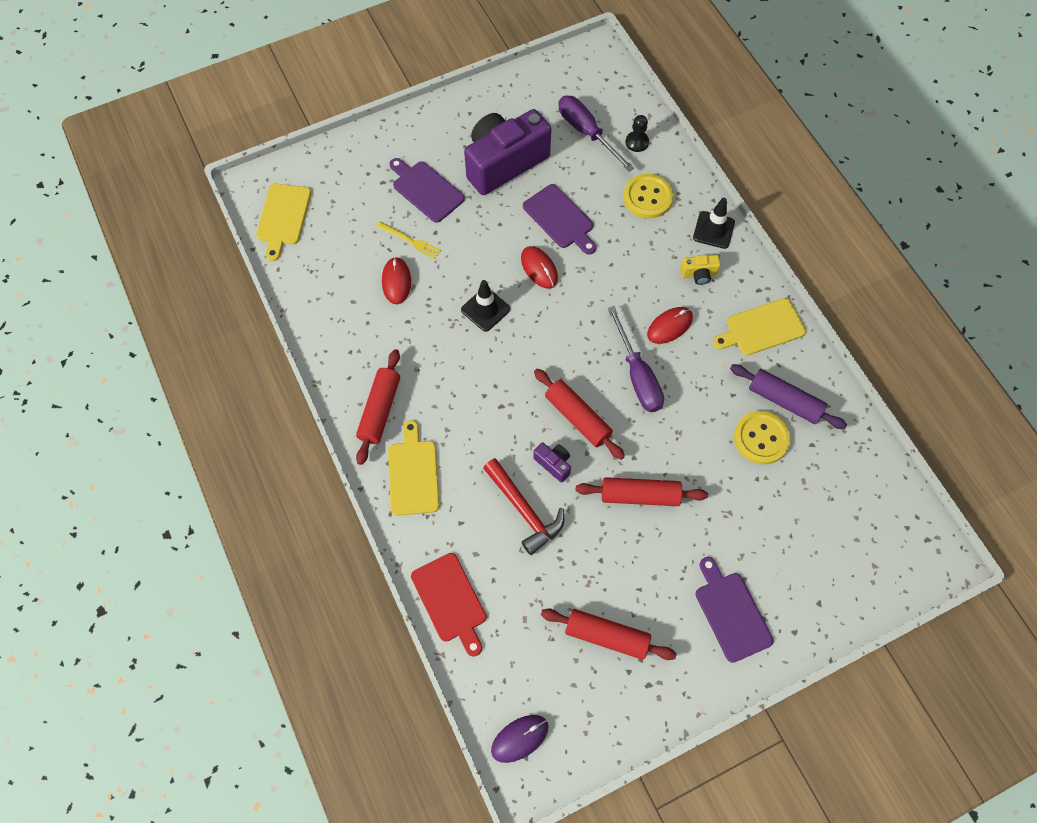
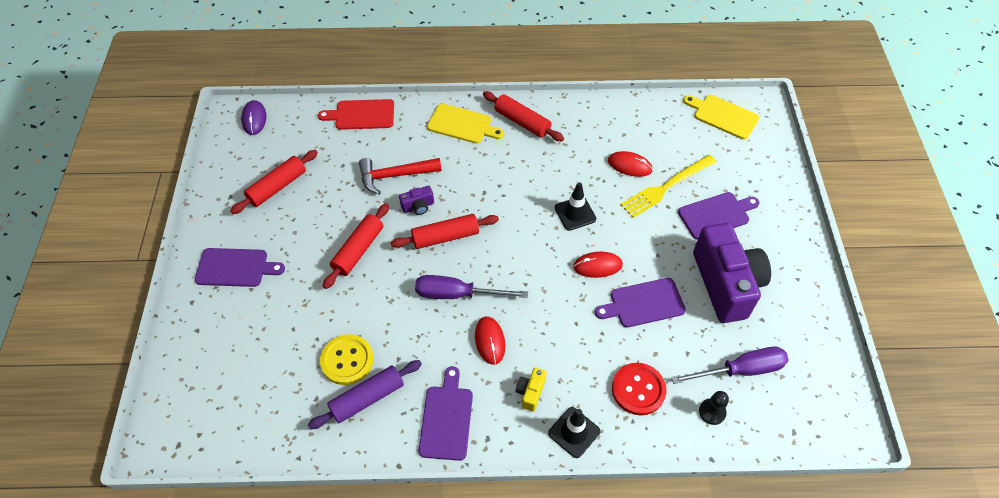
camera: 115 degrees right, 10 degrees down
yellow fork [376,222,441,259] -> yellow fork [621,155,716,218], size x1.79
yellow button [624,174,674,218] -> red button [612,363,666,415]
yellow cutting board [713,298,806,355] -> purple cutting board [419,366,473,461]

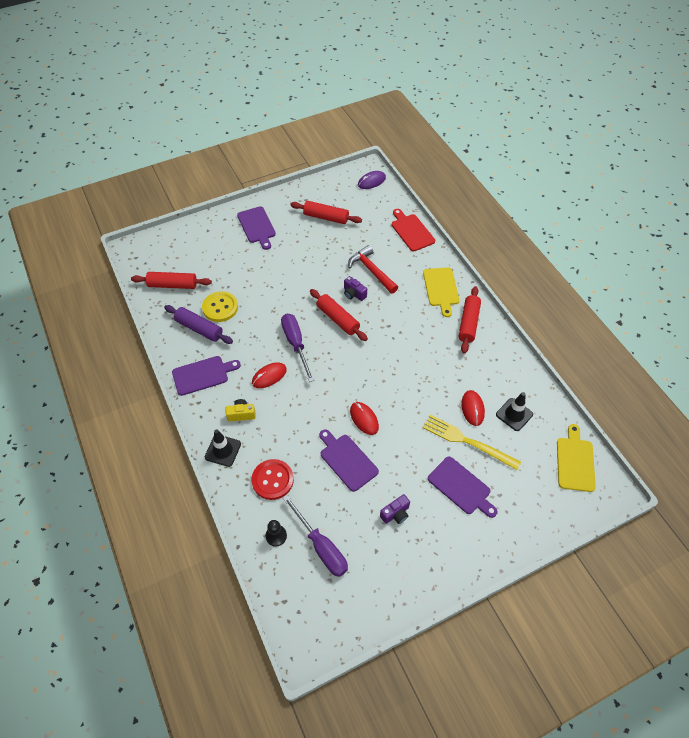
camera: 65 degrees right, 0 degrees up
red rolling pin [323,203,389,289] -> red rolling pin moved to [131,272,212,289]
black traffic cone [555,182,596,231] -> black traffic cone moved to [496,392,533,431]
purple camera [693,223,771,323] -> purple camera [380,494,410,524], size x0.40

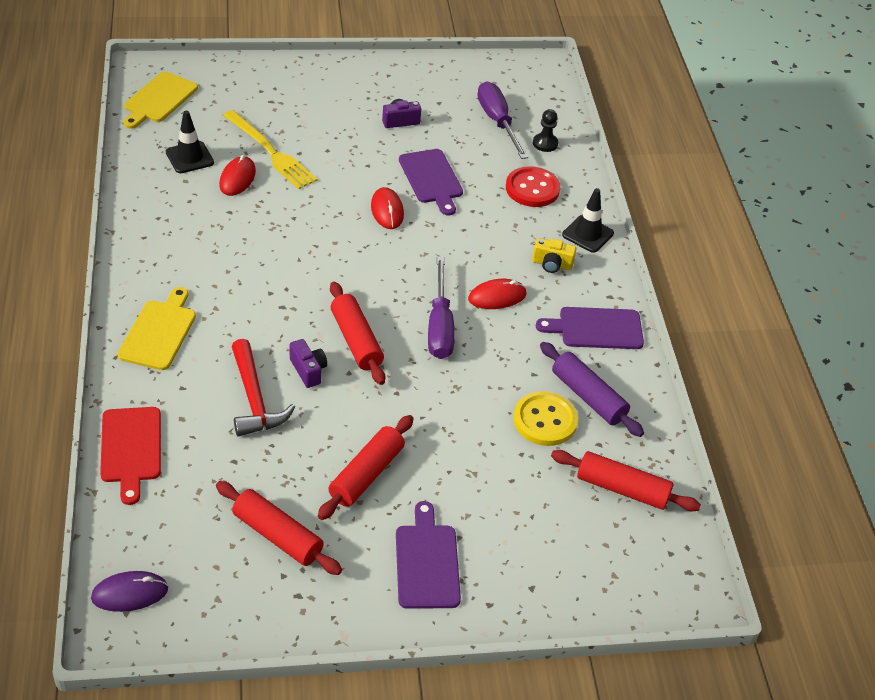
camera: 165 degrees left, 10 degrees down
purple cutting board [428,457,498,518] -> none
red rolling pin [459,286,481,353] -> red rolling pin moved to [318,415,414,520]

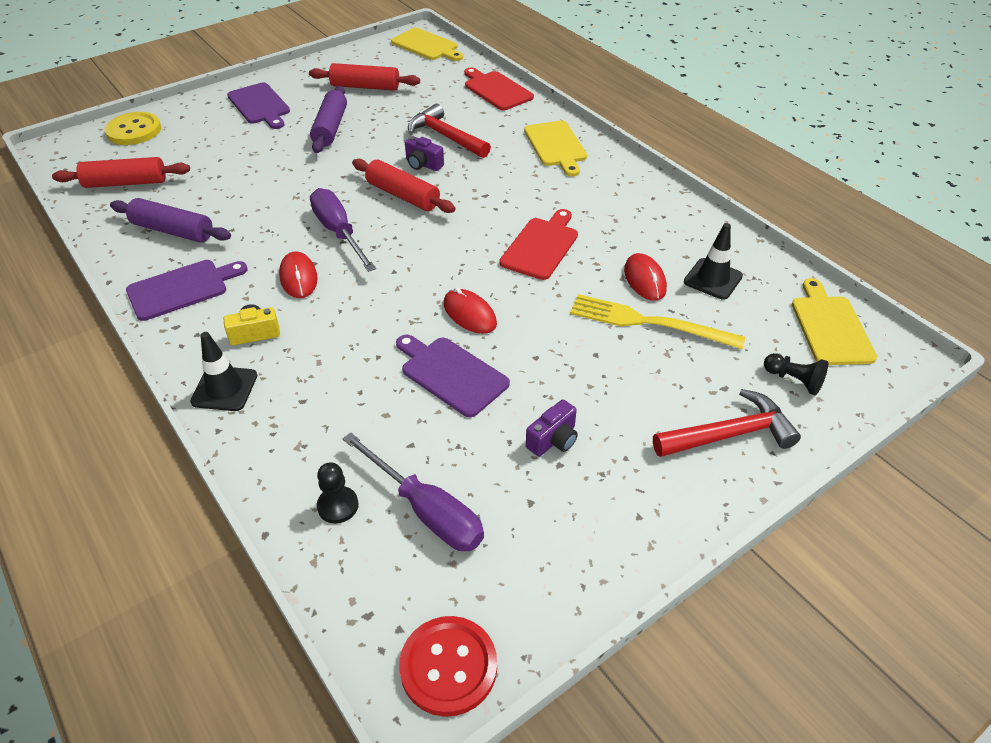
camera: 155 degrees right, 0 degrees up
purple mouse [91,571,168,612] -> yellow cutting board [391,28,463,61]
red rolling pin [318,415,414,520] -> purple rolling pin [310,86,347,153]
red mouse [468,279,527,309] -> red mouse turned 60 degrees counterclockwise [279,251,318,298]
red button [506,166,560,207] -> red button moved to [399,616,497,717]
yellow button [513,391,578,446] -> yellow button moved to [104,112,161,145]
none -> red cutting board [499,209,578,280]
none -> red hammer [653,389,801,457]
none -> black pawn [764,353,828,395]

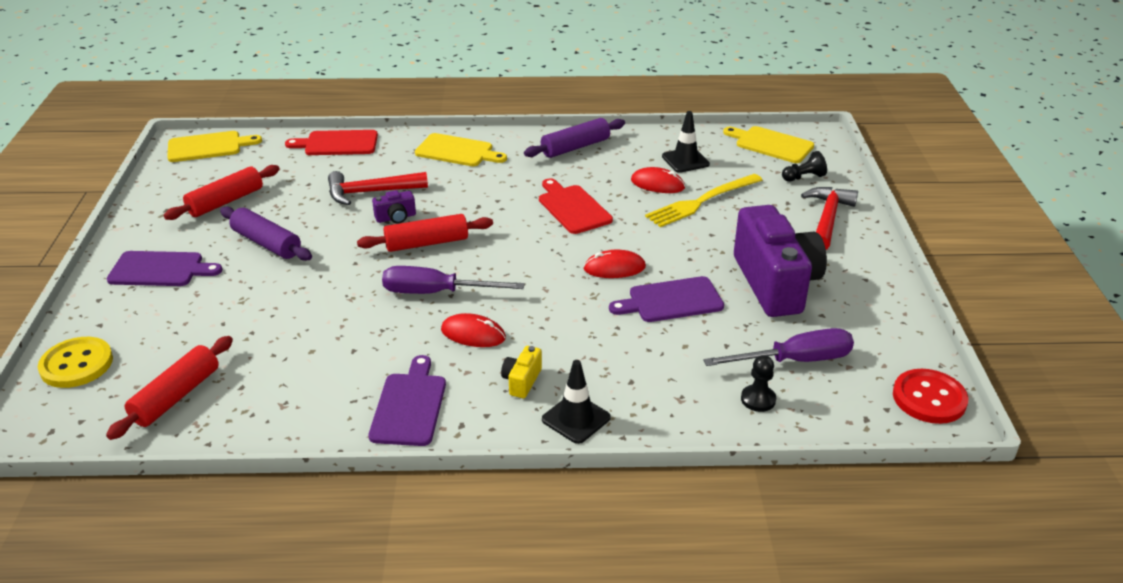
camera: 55 degrees left, 10 degrees down
purple rolling pin [110,198,231,243] -> purple rolling pin moved to [524,118,625,158]
purple camera [526,399,578,457] -> purple camera [734,205,827,317], size x2.48

